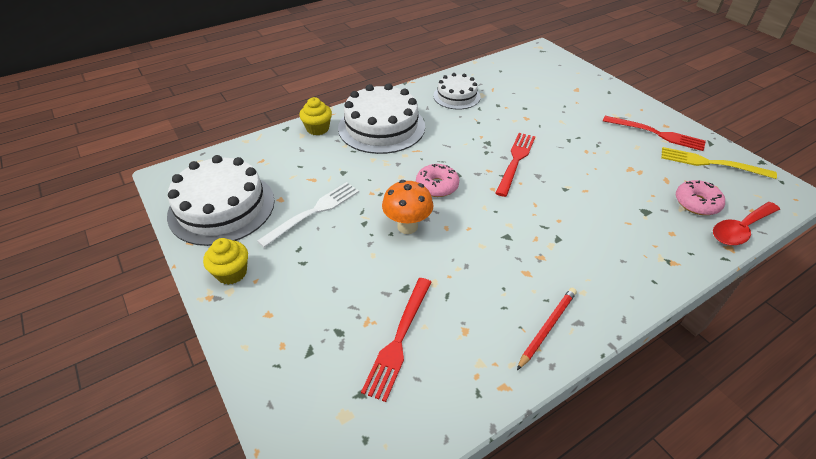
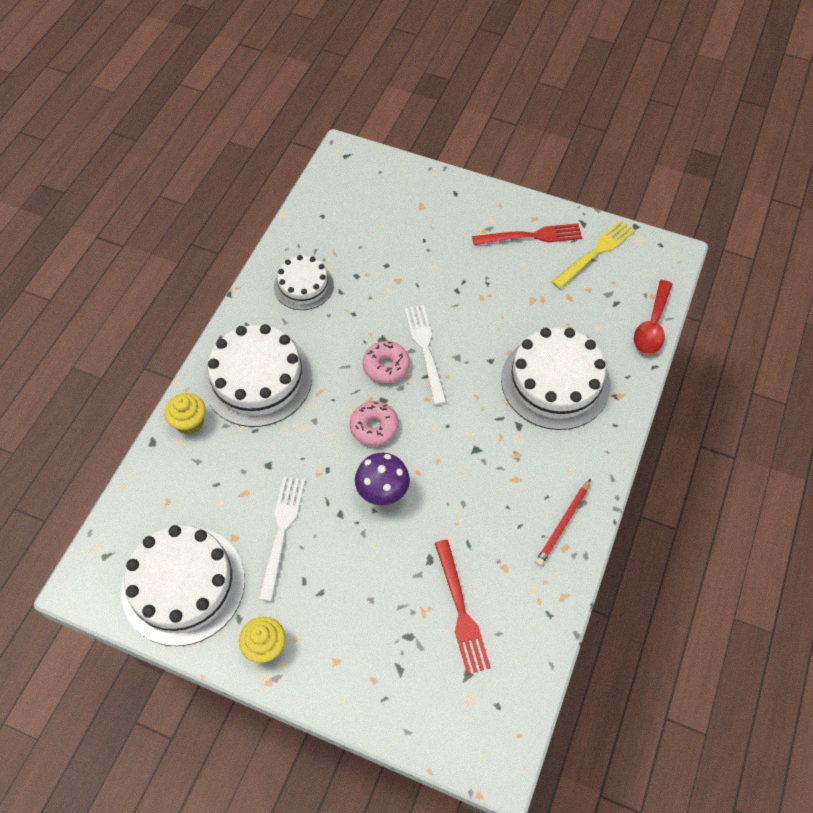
camera: 35 degrees left, 15 degrees up
orange mushroom [382,180,433,234] -> purple mushroom [355,453,410,505]
red fork [496,133,535,197] -> white fork [404,305,447,405]
red pencil [517,288,577,370] -> red pencil turned 150 degrees counterclockwise [535,479,591,566]
yellow fork [661,147,777,179] -> yellow fork turned 150 degrees clockwise [552,220,635,289]
pink donut [676,180,725,215] -> pink donut moved to [363,341,410,383]
none -> white cake [501,328,611,430]

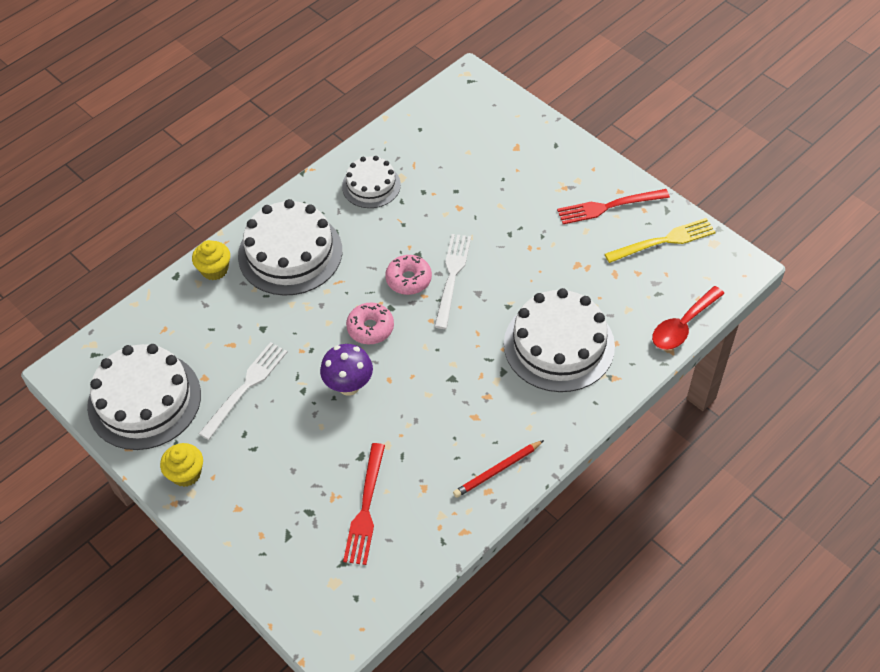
camera: 25 degrees right, 5 degrees down
red fork [472,223,582,245] -> red fork turned 150 degrees clockwise [557,189,670,224]

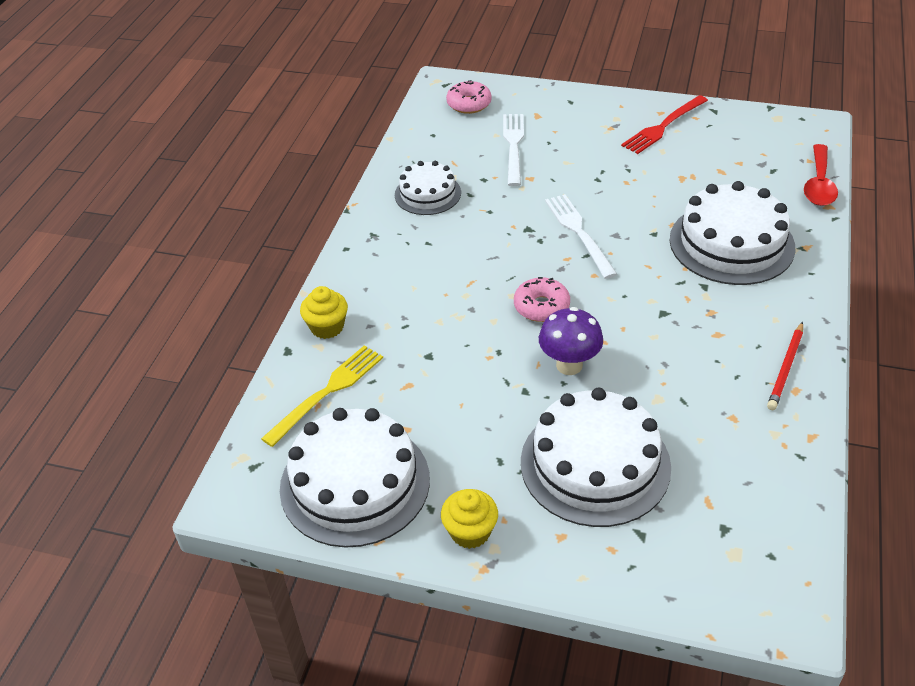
camera: 30 degrees left, 10 degrees down
white fork [199,342,287,440] -> white fork moved to [503,114,524,186]
white cake [238,199,342,296] -> white cake moved to [521,388,671,527]
red fork [343,443,385,565] -> none
pink donut [385,255,432,295] -> pink donut moved to [446,80,492,114]
yellow fork [605,218,716,263] -> yellow fork moved to [261,345,383,447]

